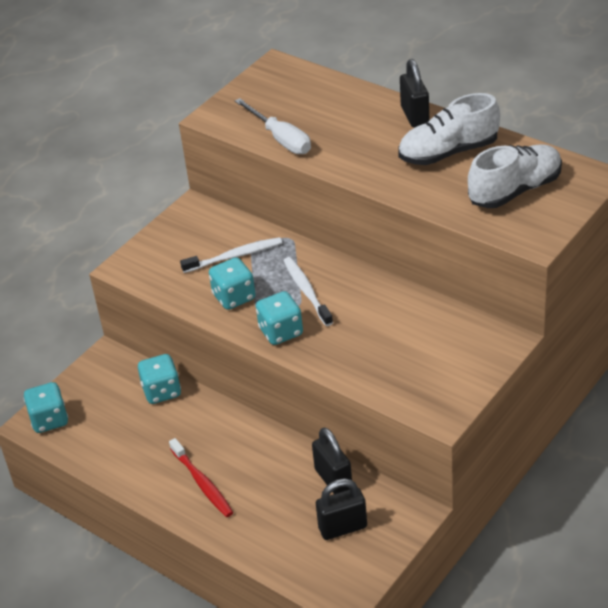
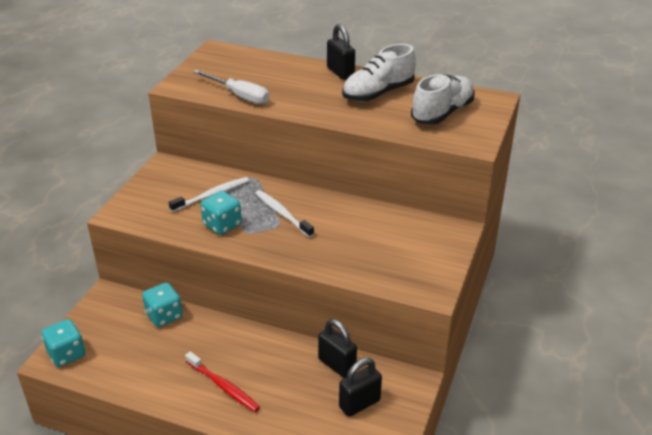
camera: 20 degrees left, 5 degrees down
turquoise dice [256,291,303,345] -> none

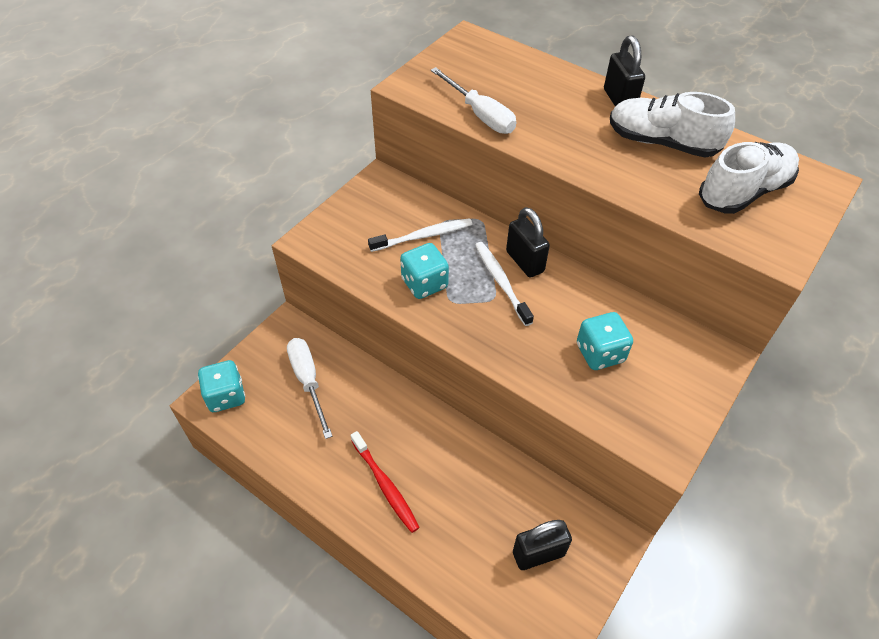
camera: 15 degrees right, 15 degrees up
turquoise dice [142,282,183,327] -> turquoise dice moved to [577,312,633,370]
black padlock [318,319,357,378] -> black padlock moved to [506,207,550,278]
white shoe [342,44,416,102] -> white shoe turned 45 degrees clockwise [610,92,735,157]
none -> white screwdriver [287,338,333,439]

